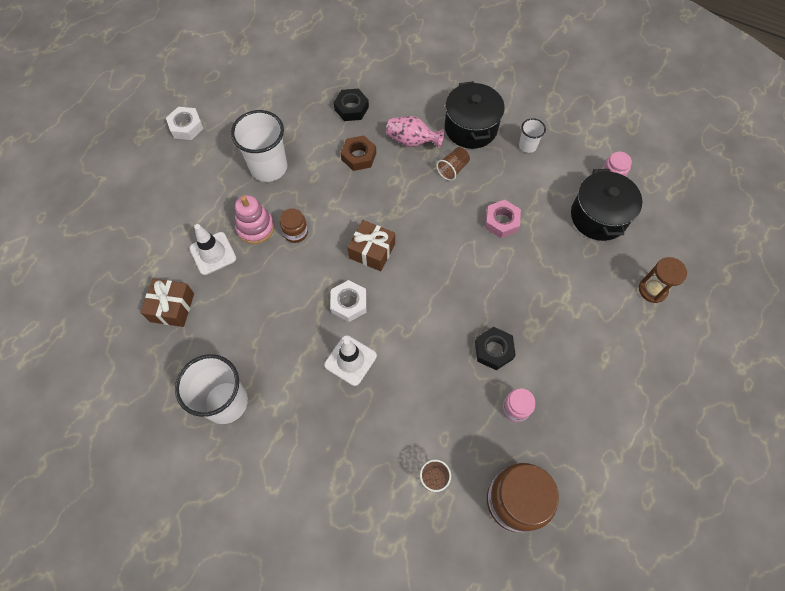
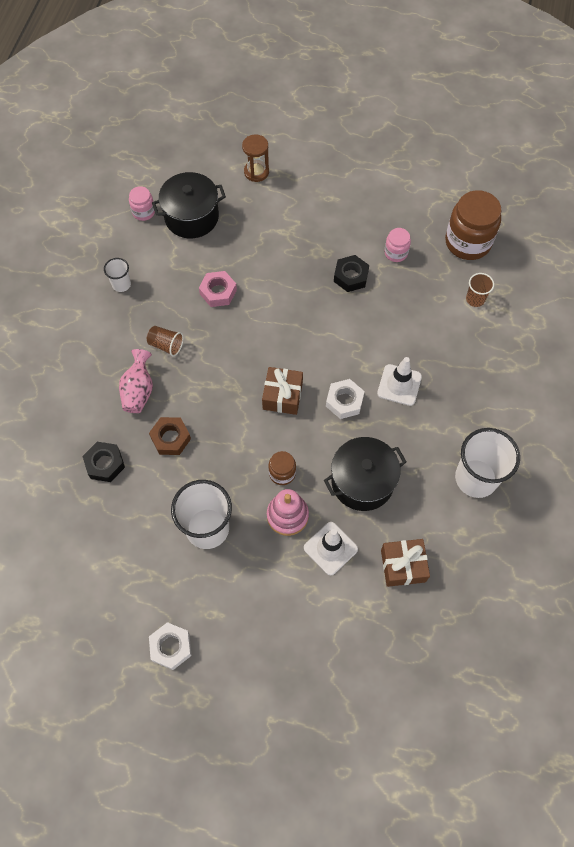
camera: 105 degrees left, 0 degrees up
black pot [445,81,505,149] -> black pot moved to [324,437,406,511]

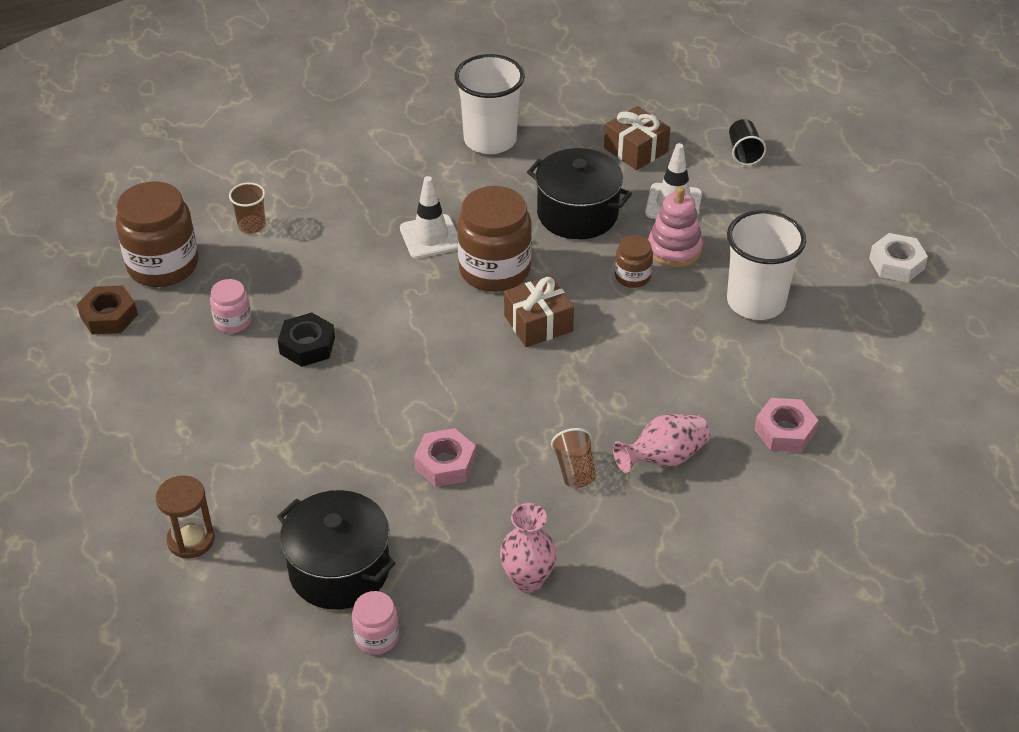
camera: 125 degrees left, 20 degrees down
black nut [83,442,125,482] -> pink nut [754,398,818,452]
white cup [104,258,131,292] -> pink vase [500,503,557,593]
brown nut [149,417,191,455] -> brown nut moved to [77,285,138,334]
white nut [326,379,364,419] -> brown jar [457,186,532,292]
none -> black cup [729,119,766,165]

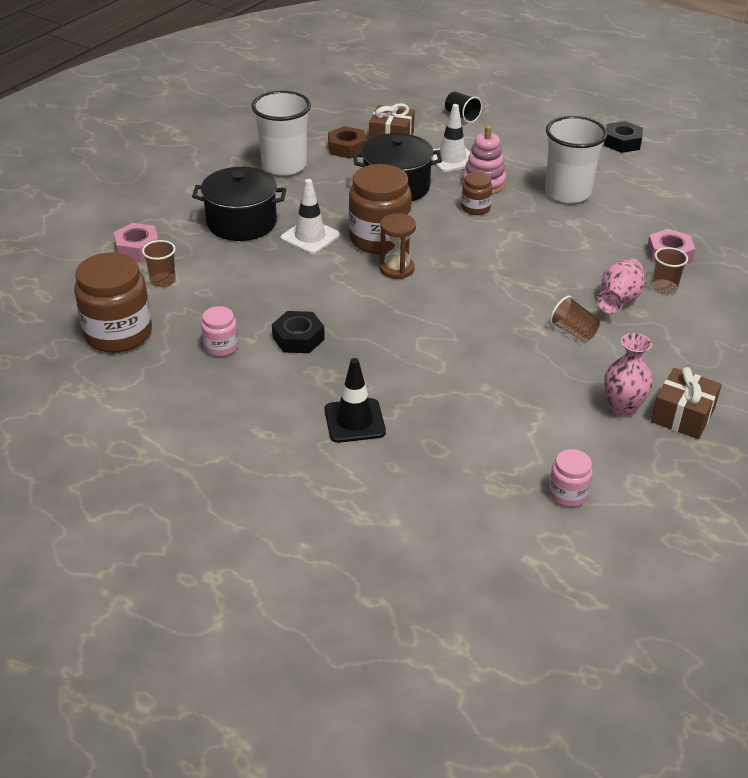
camera: 35 degrees left, 5 degrees down
brown nut [77,285,138,334] -> brown nut moved to [328,126,367,159]
brown hourglass [156,475,215,559] -> brown hourglass moved to [380,213,416,279]
black pot [277,490,395,610] -> black pot moved to [192,167,286,241]
pink nut [414,428,476,487] -> pink nut moved to [113,223,159,261]
brown gift [504,276,574,347] -> brown gift moved to [651,367,722,439]
white nut [869,233,928,282] -> black nut [604,121,643,153]
none -> black traffic cone [324,358,386,443]
none -> brown cup [652,247,688,294]

